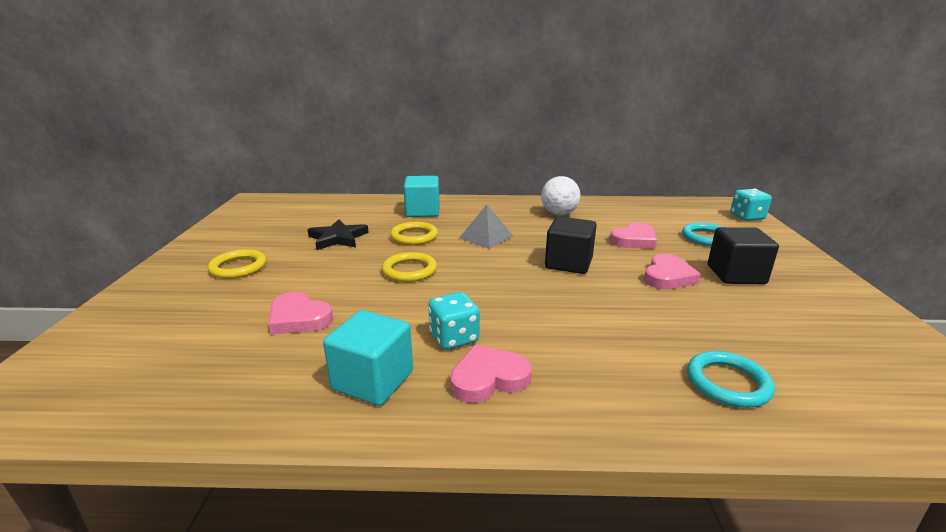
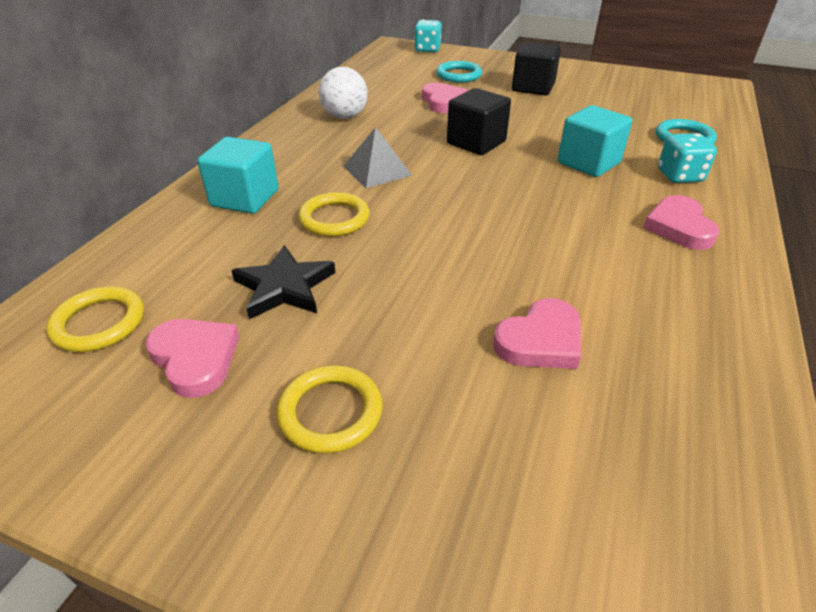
camera: 70 degrees left, 15 degrees up
turquoise cube [323,310,413,406] -> turquoise cube moved to [558,105,632,177]
yellow ring [382,252,437,282] -> yellow ring moved to [46,286,144,352]
turquoise dice [428,292,480,350] -> turquoise dice moved to [658,133,717,183]
pink heart [644,254,701,290] -> pink heart moved to [145,319,240,398]

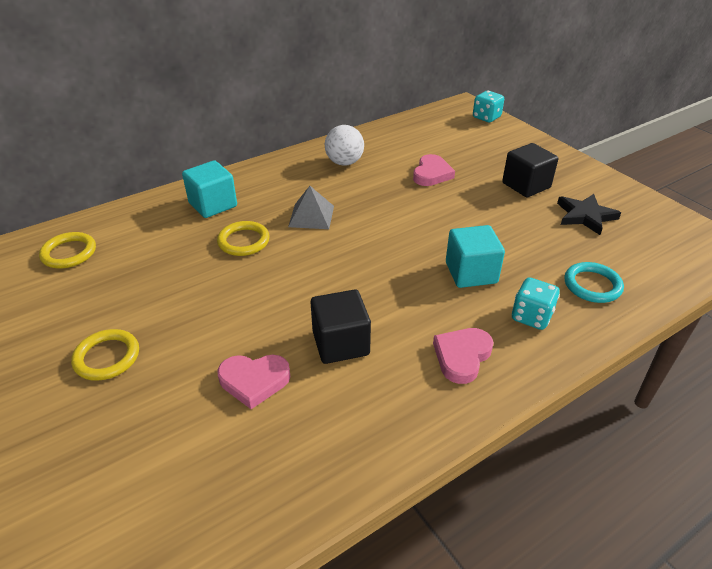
camera: 35 degrees right, 0 degrees up
pink heart [145,319,240,398] -> none
black star [231,245,335,319] -> black star moved to [557,194,621,235]
turquoise ring [436,61,482,83] -> none
black cube [447,88,511,155] -> black cube moved to [311,289,371,364]

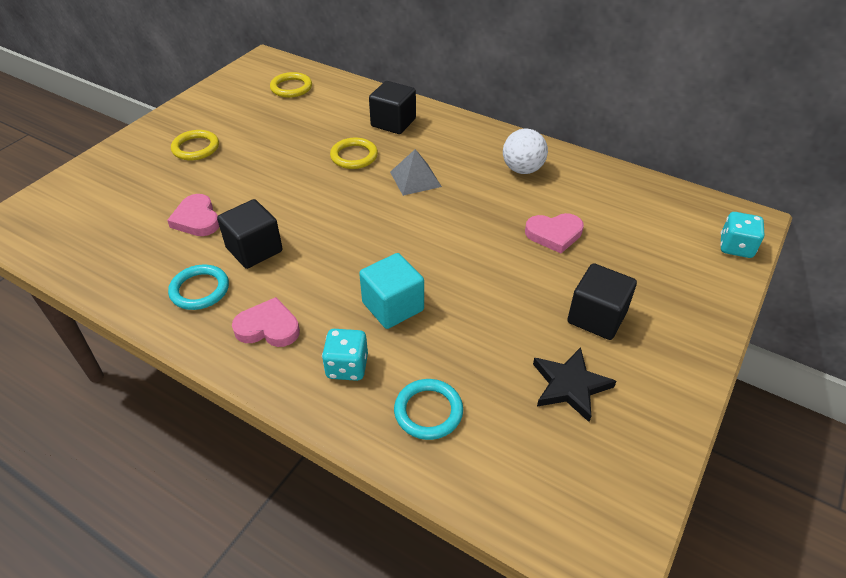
camera: 65 degrees right, 5 degrees up
turquoise cube [182,160,237,218] -> black cube [369,81,416,134]
none -> turquoise ring [168,265,229,310]

